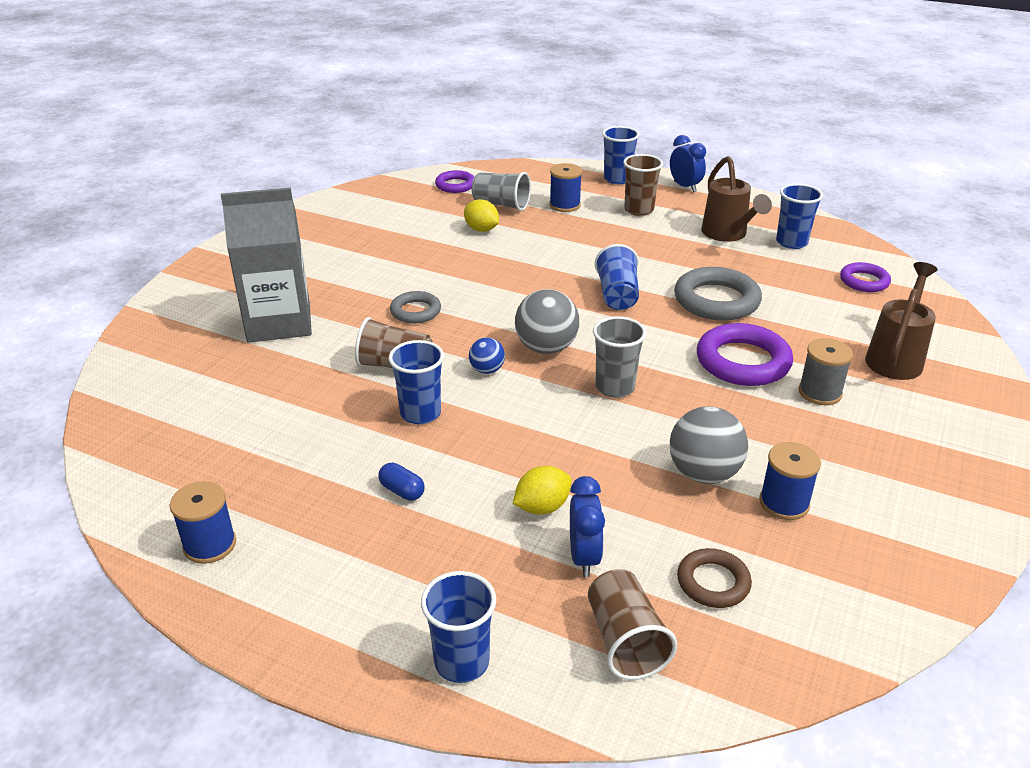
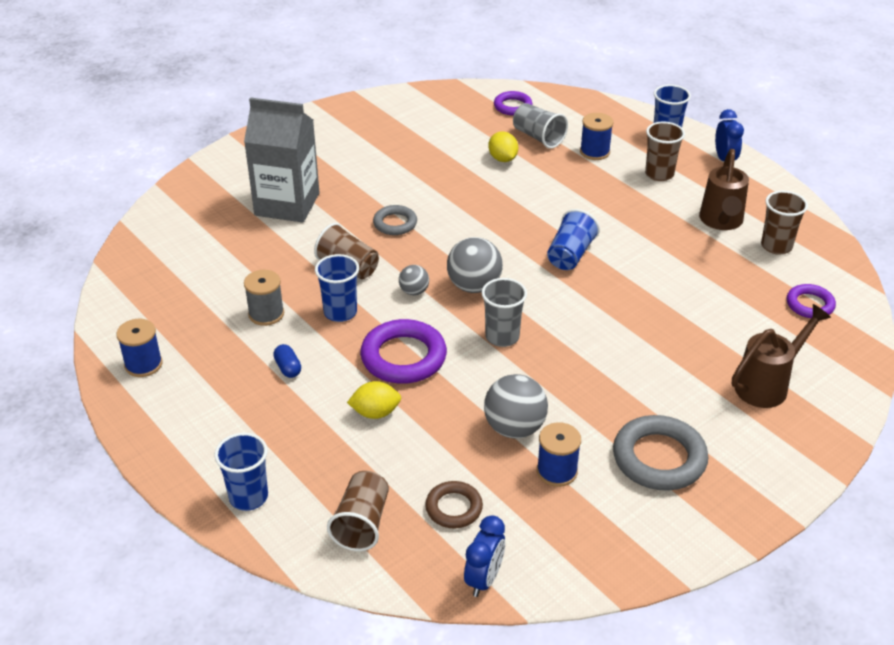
camera: 25 degrees right, 5 degrees up
blue ball [469,337,505,374] -> grey ball [399,265,429,295]
blue clock [570,476,605,577] -> blue clock moved to [464,515,505,597]
grey ring [674,267,762,321] -> grey ring moved to [613,415,708,491]
purple ring [697,323,793,386] -> purple ring moved to [360,319,447,384]
blue cup [776,184,823,249] -> brown cup [761,191,808,255]
grey spool [798,338,853,405] -> grey spool moved to [244,270,284,326]

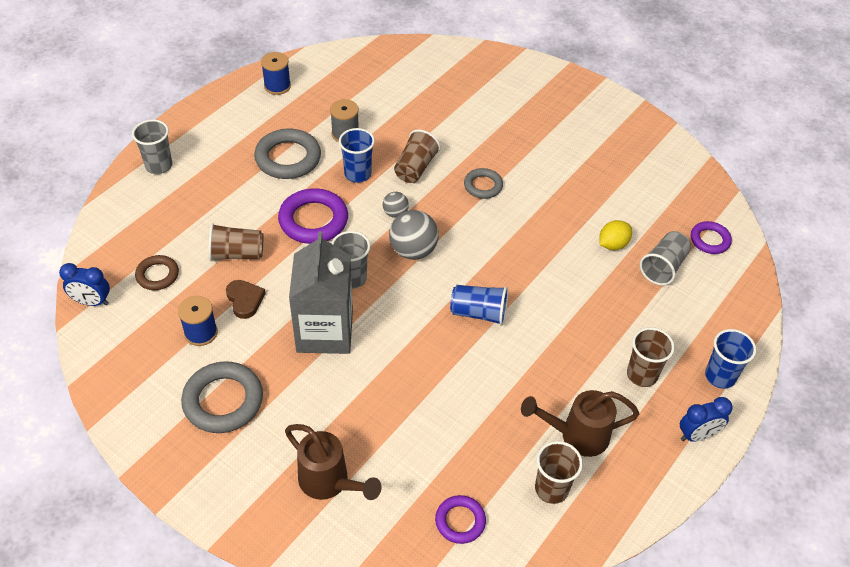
camera: 75 degrees right, 10 degrees up
blue cup [214,433,268,511] -> grey cup [132,119,172,174]
grey carton [244,97,320,223] -> grey carton moved to [289,232,353,354]
blue capsule [273,344,301,378] -> grey ring [254,128,321,179]
brown cup [327,471,389,551] -> brown cup moved to [208,223,263,261]
yellow lemon [347,381,401,419] -> none
grey ball [484,374,548,438] -> brown heart [226,280,266,319]
blue spool [580,113,613,160] -> none

